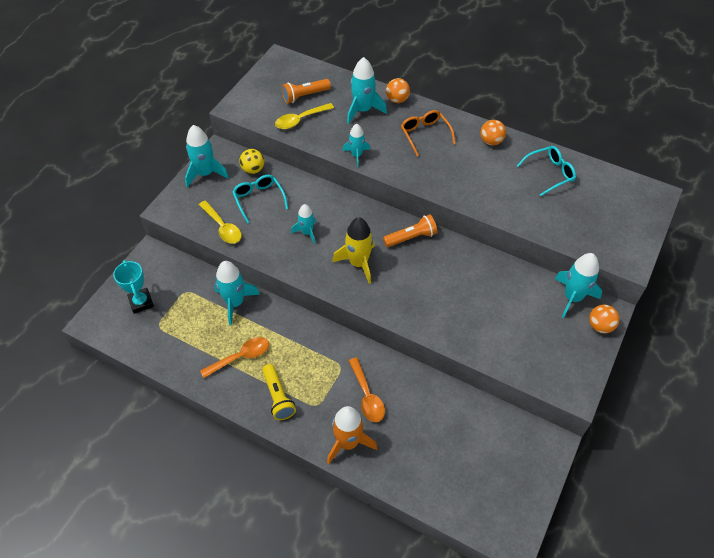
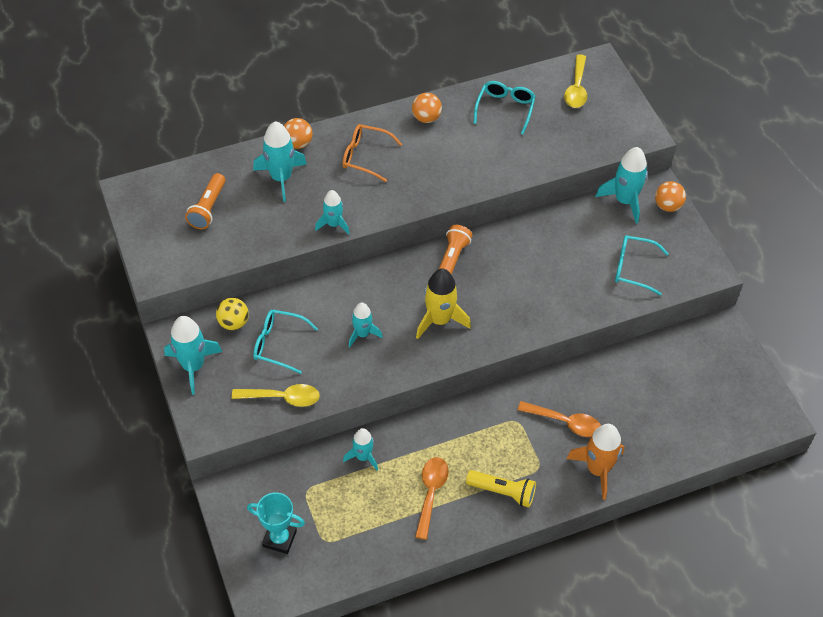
camera: 50 degrees left, 0 degrees up
turquoise rocket [214,261,260,326] -> turquoise rocket [343,428,378,471], size x0.63
yellow spoon [275,103,334,129] -> yellow spoon moved to [564,54,587,108]
none -> turquoise glasses [615,235,669,295]

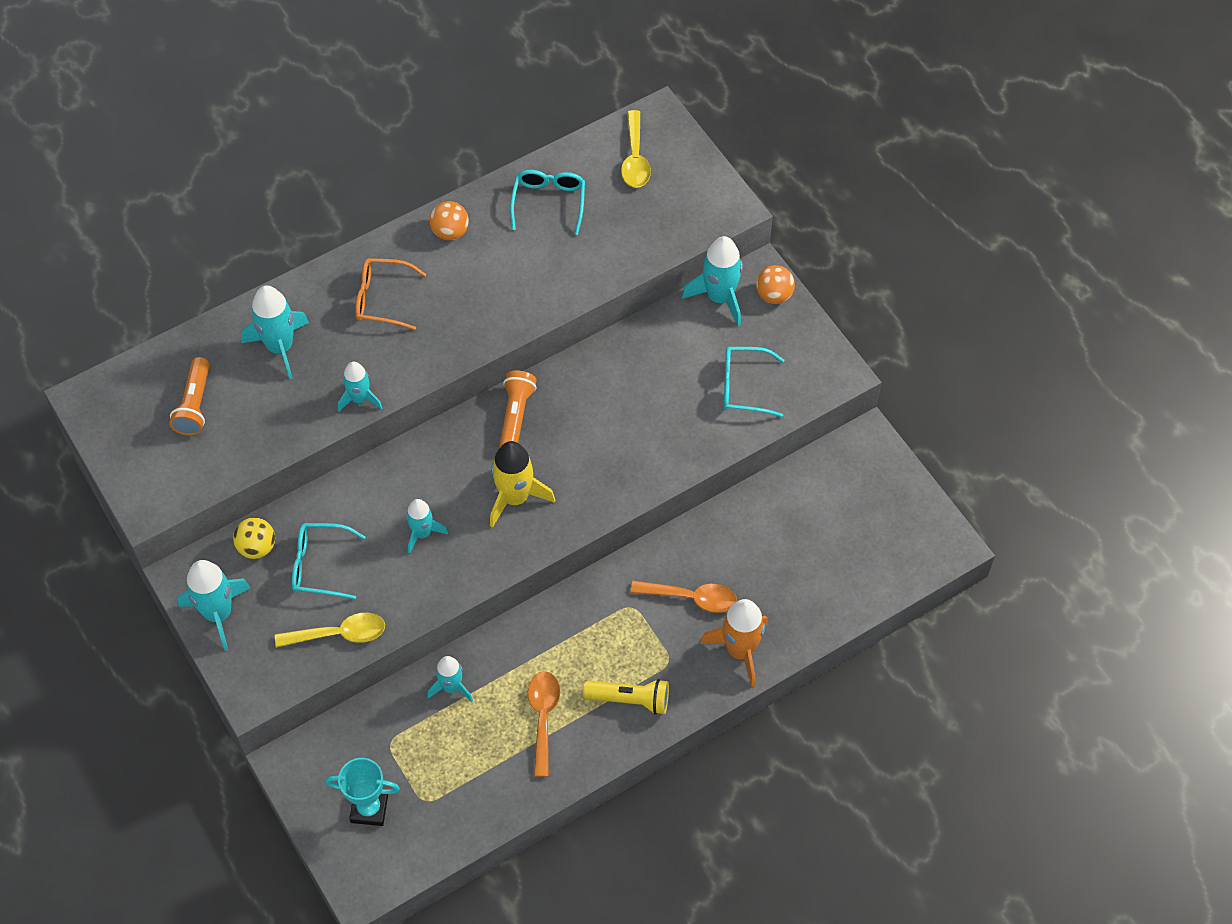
camera: 10 degrees left, 5 degrees up
orange ball [284,118,313,149] -> none

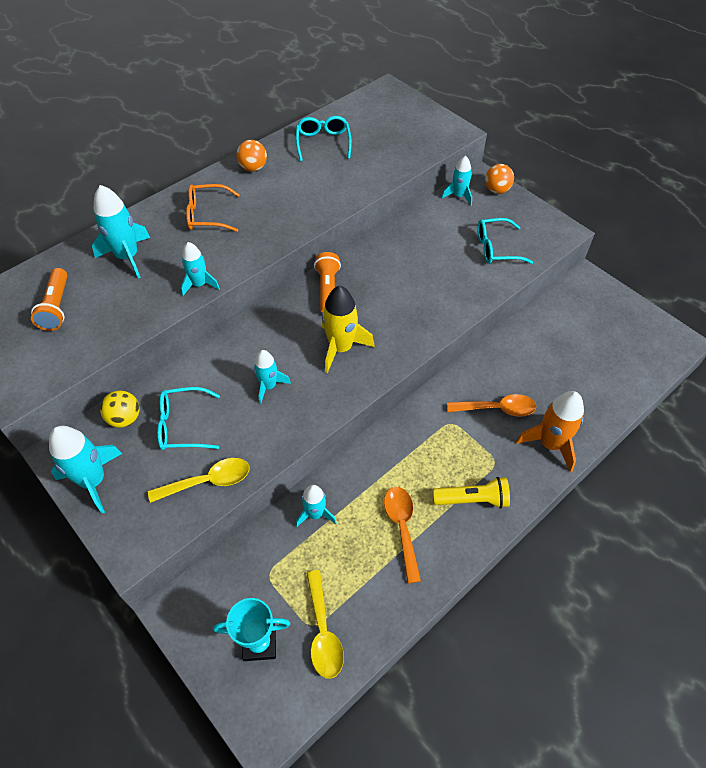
camera: 10 degrees left, 5 degrees down
yellow spoon [621,110,651,188] -> yellow spoon moved to [306,570,344,679]
turquoise rocket [682,236,743,326] -> turquoise rocket [442,156,472,205], size x0.63

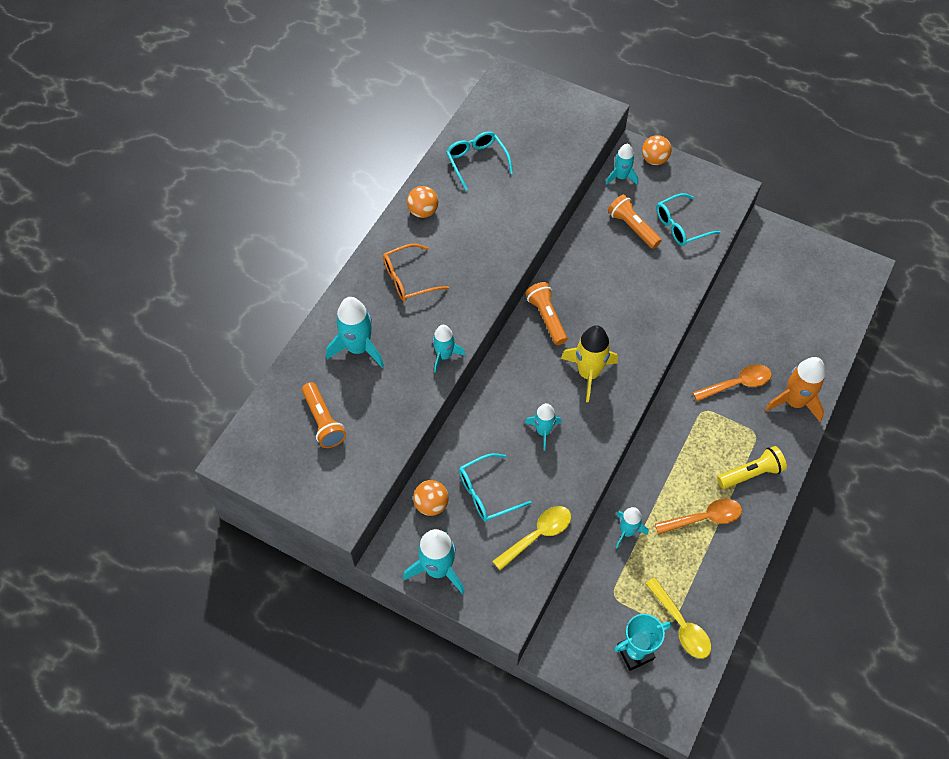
camera: 20 degrees left, 5 degrees up
yellow ball [100,391,139,428] -> orange ball [413,480,449,516]
orange spoon [384,487,421,583] -> orange spoon turned 105 degrees clockwise [655,499,742,534]
none -> orange flashlight [608,194,662,249]

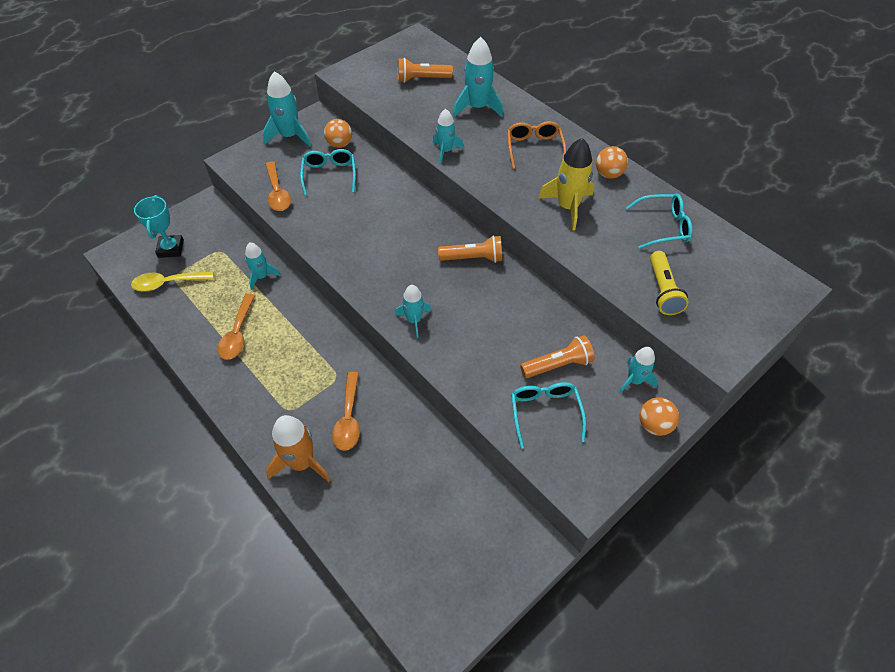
camera: 110 degrees right, 5 degrees down
yellow spoon [493,506,571,571] -> orange spoon [265,161,291,211]
turquoise rocket [525,403,562,451] -> turquoise rocket moved to [395,285,431,338]
yellow rocket [561,325,618,402] -> yellow rocket moved to [538,138,594,231]
yellow flashlight [717,446,787,489] -> yellow flashlight moved to [650,251,689,315]

